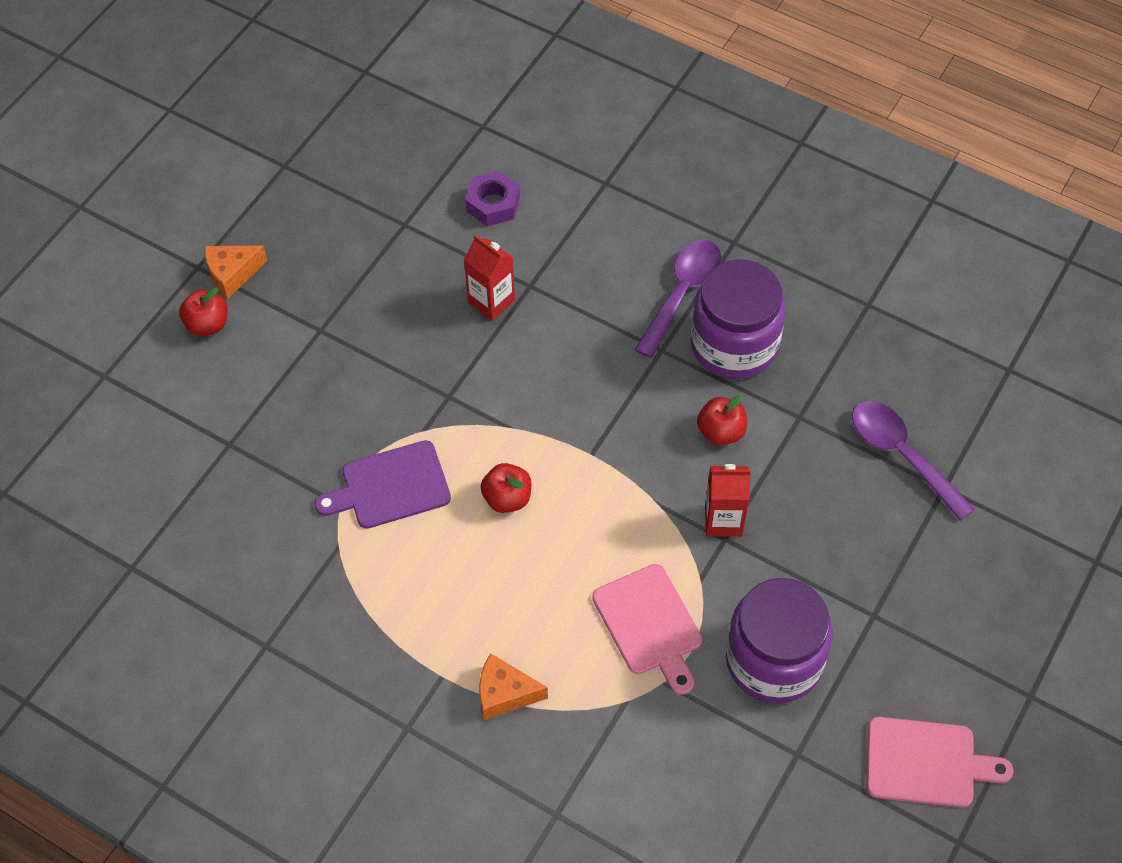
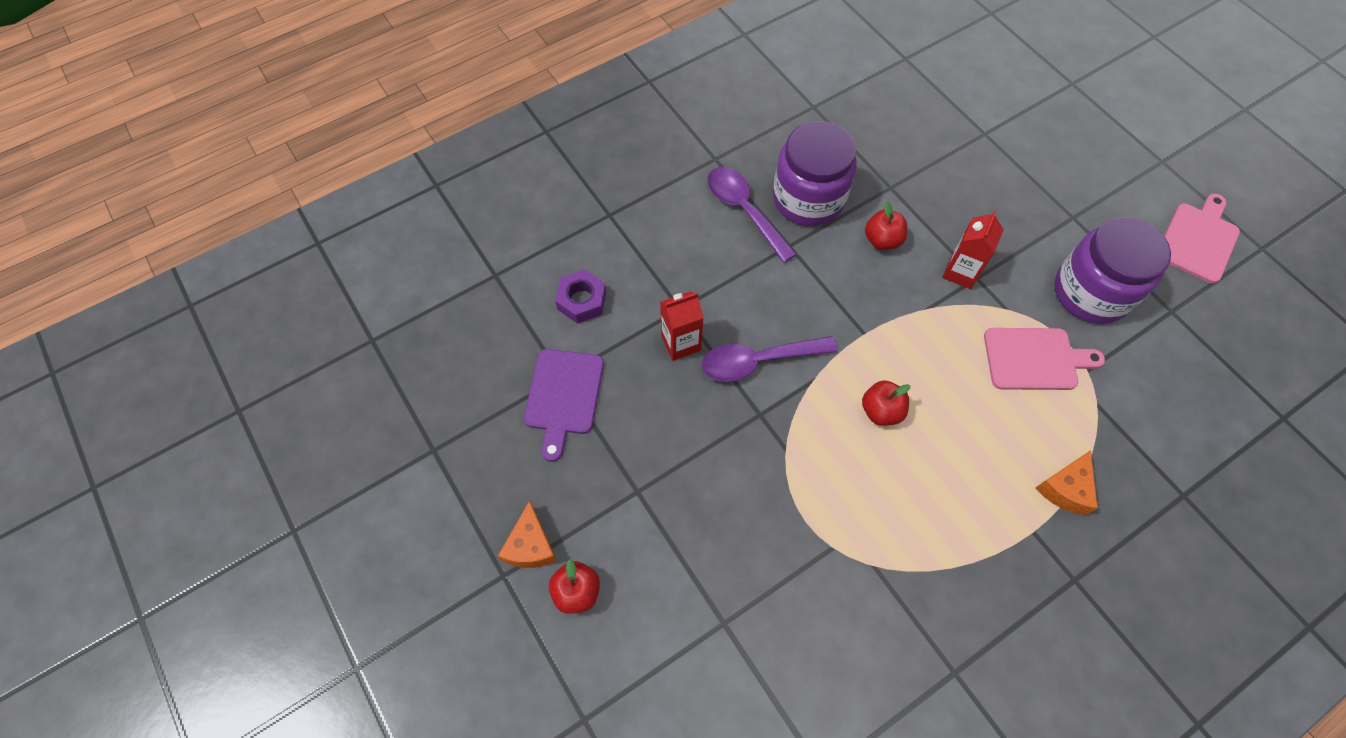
camera: 65 degrees left, 5 degrees up
purple cutting board [314,440,451,529] -> purple cutting board moved to [524,349,604,462]
purple spoon [852,401,975,521] -> purple spoon moved to [702,336,837,382]

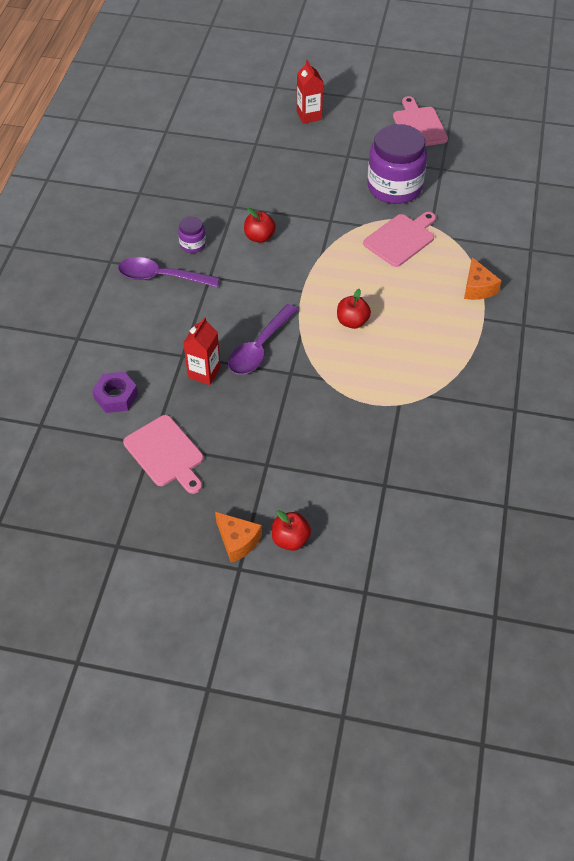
camera: 45 degrees left, 10 degrees down
purple cutting board [524,349,604,462] -> pink cutting board [123,415,203,494]
purple jar [773,121,857,226] -> purple jar [178,216,206,253], size x0.45
red carton [942,211,1004,289] -> red carton moved to [297,60,323,124]

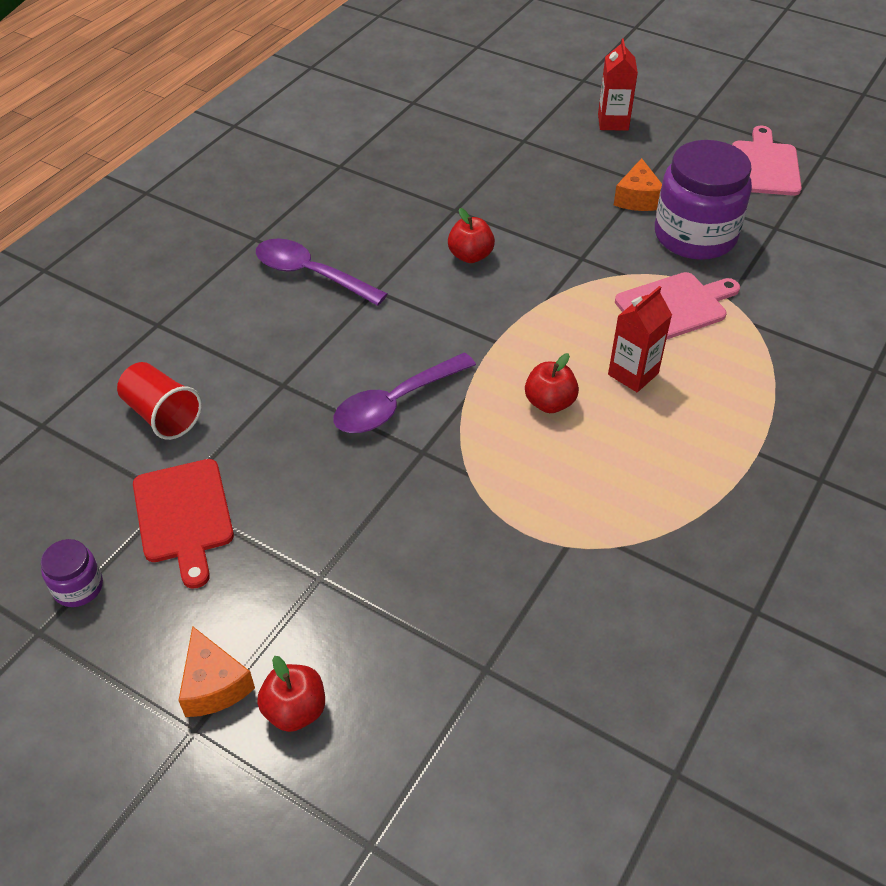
camera: 20 degrees right, 5 degrees down
purple nut [92,372,138,413] -> red cup [117,362,202,440]
pink cutting board [123,415,203,494] -> red cutting board [133,459,234,589]
purple jar [178,216,206,253] -> purple jar moved to [41,539,103,607]
red carton [183,317,221,385] -> red carton moved to [608,286,672,392]
orange cheese [464,257,502,300] -> orange cheese moved to [614,158,662,211]

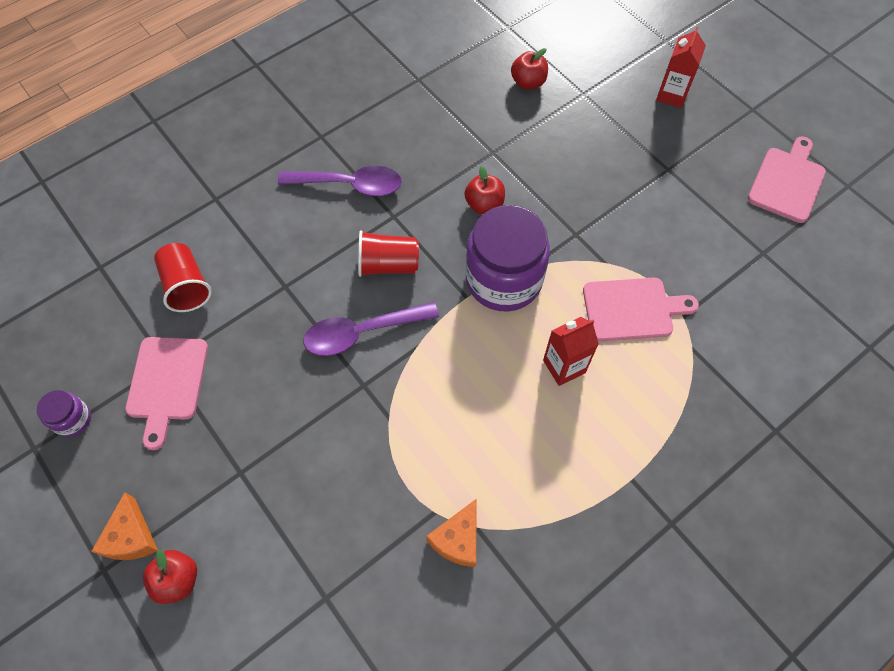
camera: 20 degrees right, 15 degrees up
red cutting board [133,459,234,589] -> pink cutting board [125,337,208,450]
purple spoon [256,239,387,306] -> purple spoon turned 135 degrees clockwise [278,166,402,196]
red apple [525,353,579,413] -> red apple moved to [511,48,548,90]
orange cheese [614,158,662,211] -> orange cheese moved to [426,499,476,567]
purple jar [655,140,752,260] -> purple jar moved to [465,205,550,311]
none -> red cup [358,230,419,277]

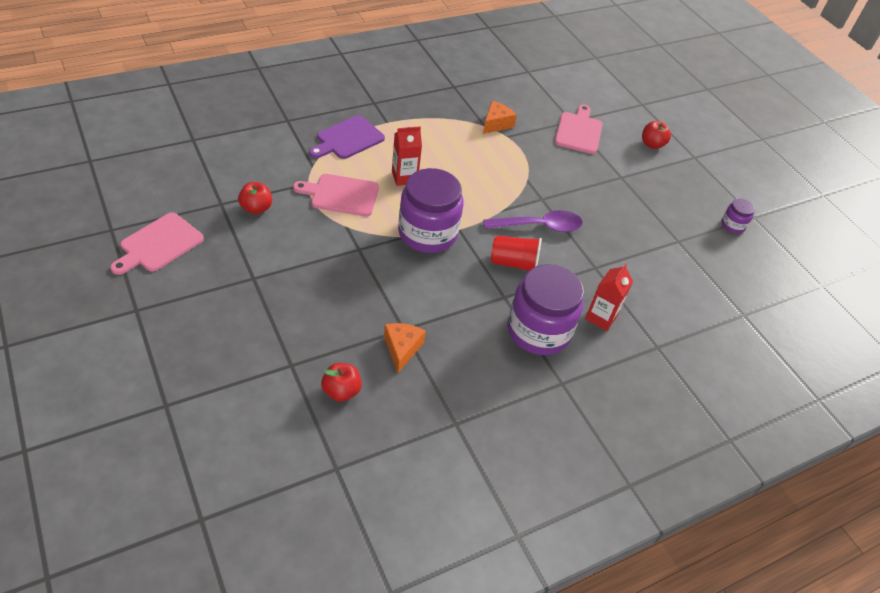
camera: 175 degrees left, 15 degrees down
orange cheese [91,492,158,560] -> orange cheese moved to [384,323,426,373]
pink cutting board [125,337,208,450] -> pink cutting board moved to [555,105,602,154]
red cup [154,243,212,312] -> none
purple spoon [278,166,402,196] -> purple jar [507,264,584,355]
red apple [464,166,505,214] -> red apple moved to [238,182,272,214]
red carton [656,27,706,108] -> red carton moved to [585,264,633,331]
none -> purple cutting board [309,115,385,159]

